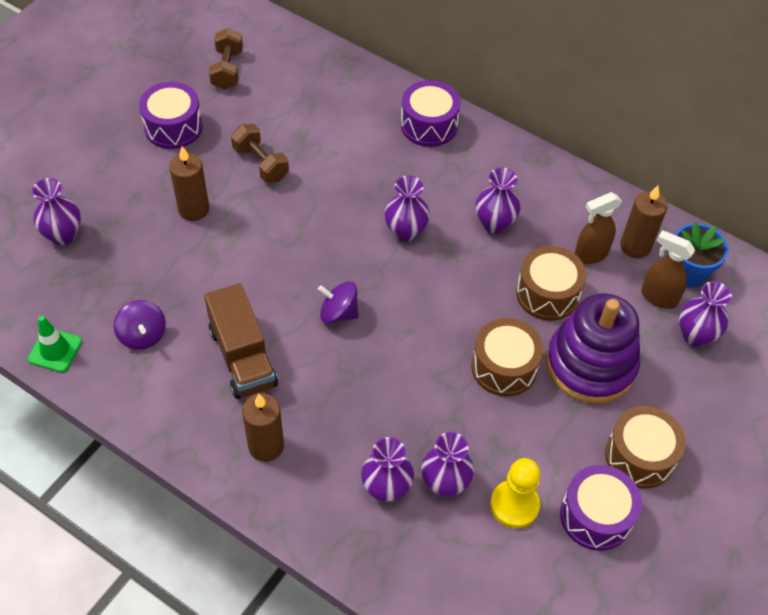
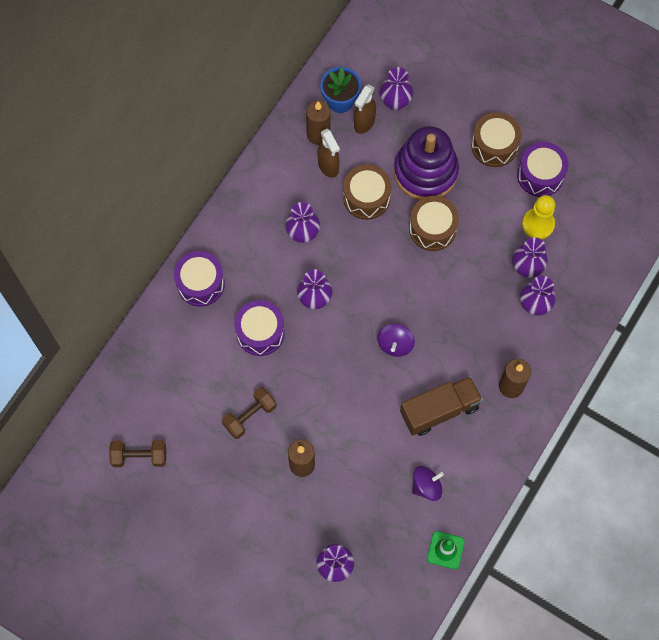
camera: 90 degrees left, 15 degrees up
purple drum [139,82,203,149] -> purple drum moved to [234,300,285,356]

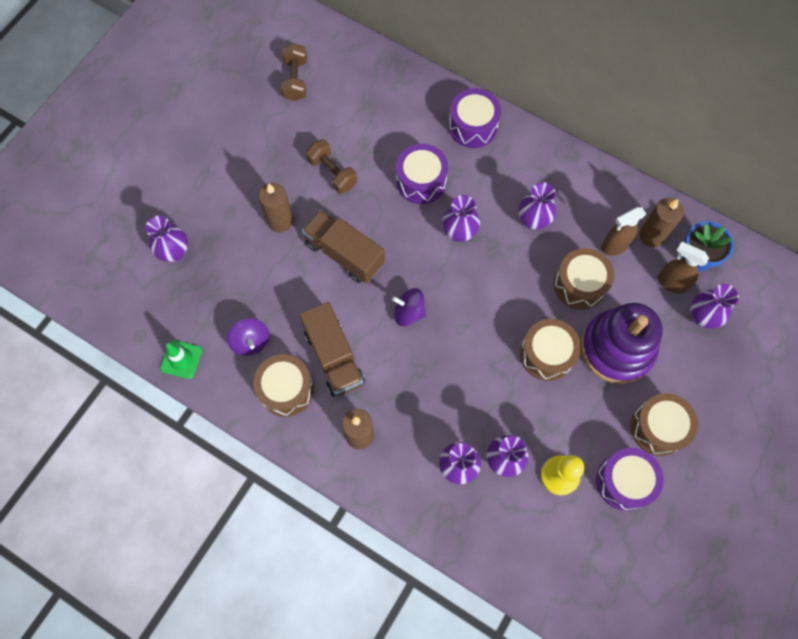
camera: 90 degrees right, 0 degrees up
none -> brown drum [254,354,314,417]
none -> brown truck [302,210,385,283]

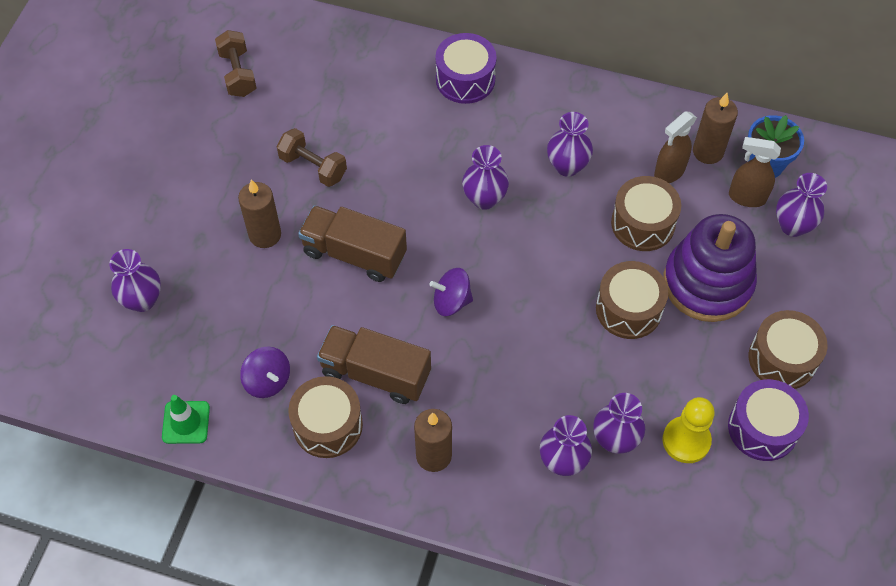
camera: 15 degrees left, 10 degrees down
brown truck [300,302,365,397] -> brown truck turned 150 degrees clockwise [317,325,431,404]
purple drum [396,144,448,204] -> none

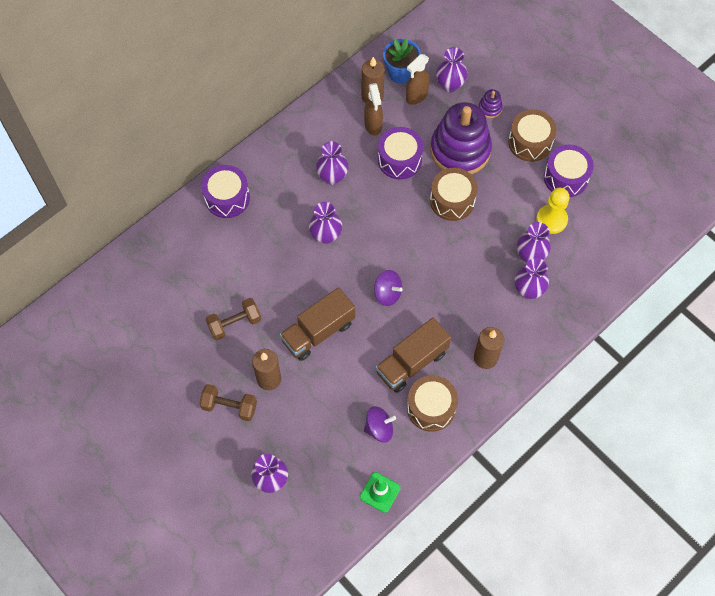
camera: 60 degrees left, 5 degrees up
brown dumbbell [215,30,256,97] -> brown dumbbell moved to [199,384,257,421]
purple spinning top [430,268,473,316] -> purple spinning top turned 90 degrees counterclockwise [374,270,403,306]
brown drum [611,176,681,251] -> purple drum [378,127,423,179]
none -> purple stacking toy [479,89,503,118]

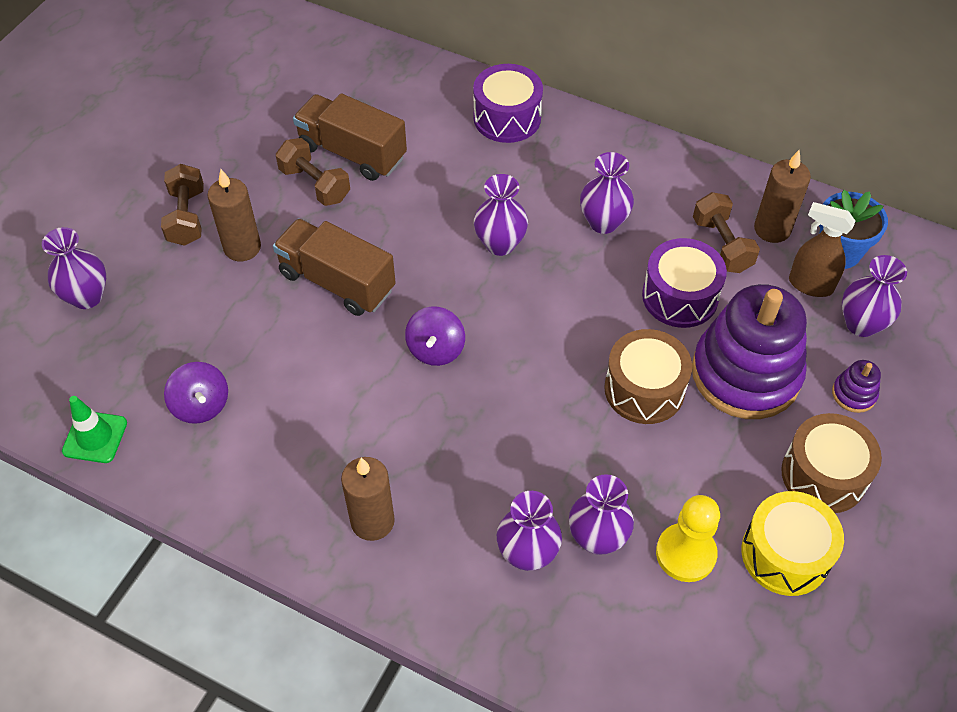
camera: 70 degrees right, 10 degrees down
brown spray bottle [364,83,383,136] -> brown dumbbell [693,192,760,273]
brown truck [375,317,451,393] -> brown truck moved to [293,93,407,181]
brown drum [407,375,458,432] -> none
purple drum [544,145,594,197] -> yellow drum [741,491,844,596]

